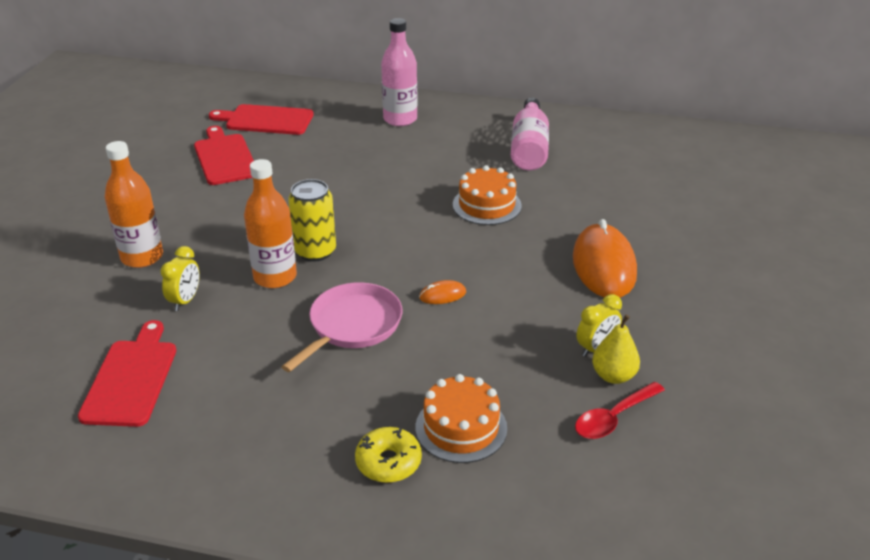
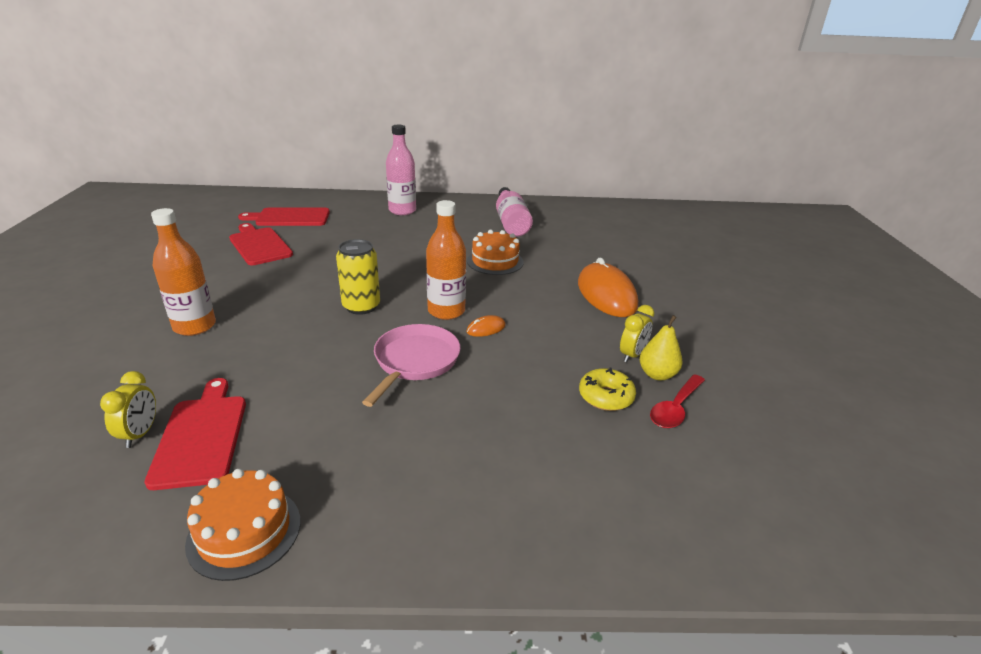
camera: 15 degrees left, 5 degrees down
yellow clock [160,246,200,311] -> yellow clock moved to [100,371,156,448]
orange bottle [244,159,297,288] -> orange bottle moved to [426,200,466,320]
yellow donut [355,427,422,483] -> yellow donut moved to [579,368,636,411]
orange cake [415,374,507,463] -> orange cake moved to [185,469,300,581]

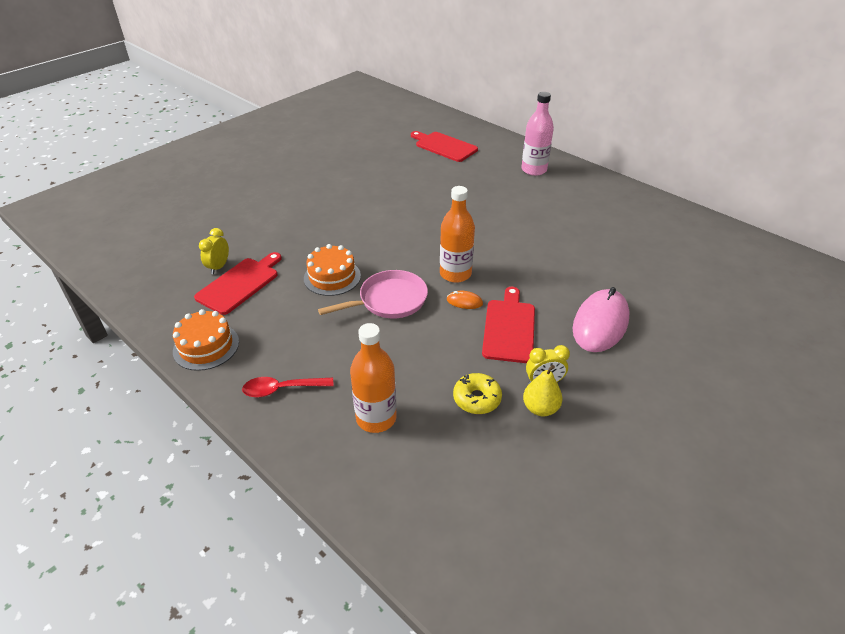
camera: 45 degrees right, 10 degrees up
yellow clock [100,371,156,448] -> yellow clock turned 150 degrees clockwise [199,228,229,274]
orange bottle [151,208,216,336] -> orange bottle moved to [350,323,397,433]
red cutting board [229,223,293,265] -> red cutting board moved to [482,287,535,363]
yellow can [336,239,380,315] -> none
orange cake [467,230,524,275] -> orange cake moved to [304,244,361,296]
pink bottle [496,187,533,236] -> none
orange mouse [578,258,638,317] -> pink mouse [573,287,629,352]
red spoon [650,374,705,428] -> red spoon moved to [242,377,333,397]

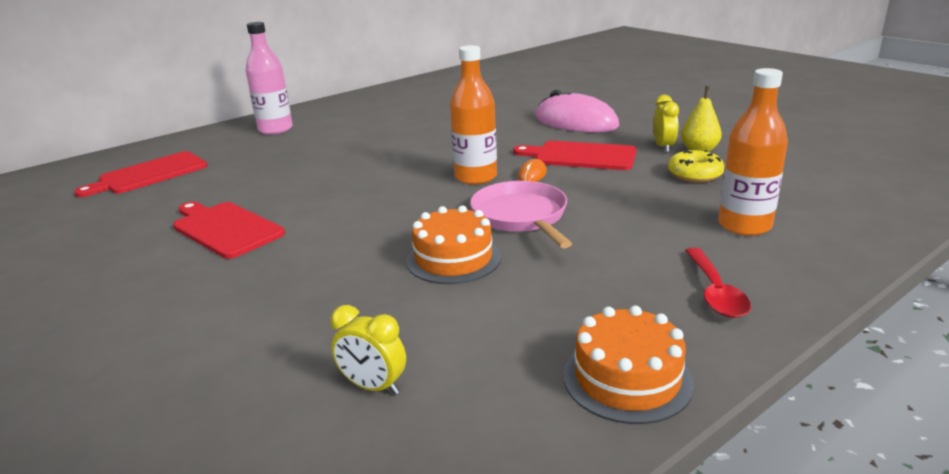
camera: 80 degrees left, 15 degrees down
red cutting board [194,252,282,315] -> red cutting board moved to [173,202,285,259]

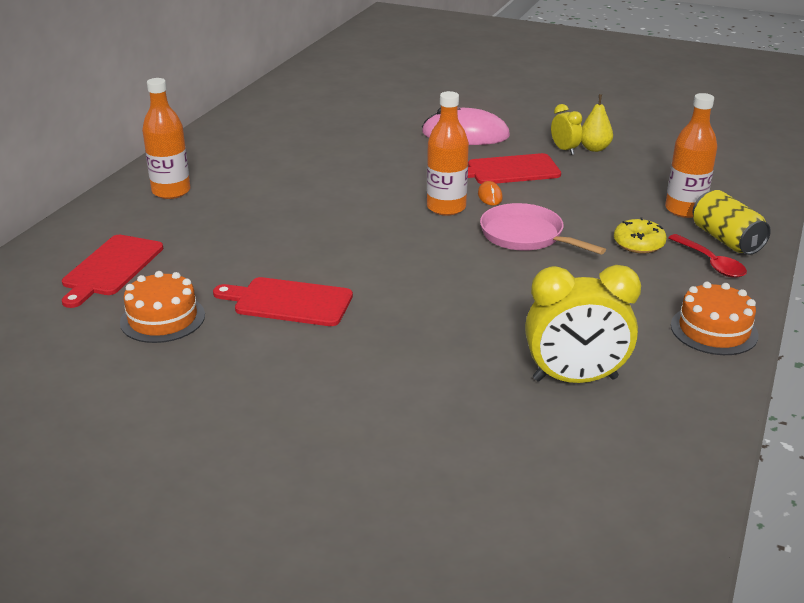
camera: 30 degrees left, 5 degrees up
pink bottle [246,22,293,135] -> orange bottle [142,78,190,199]
yellow clock [330,305,406,395] -> yellow clock [525,265,641,383], size x1.98
orange cake [406,205,501,284] -> orange cake moved to [120,271,205,343]
yellow donut [668,150,725,182] -> yellow donut moved to [614,218,667,254]
none -> yellow can [693,190,771,255]

